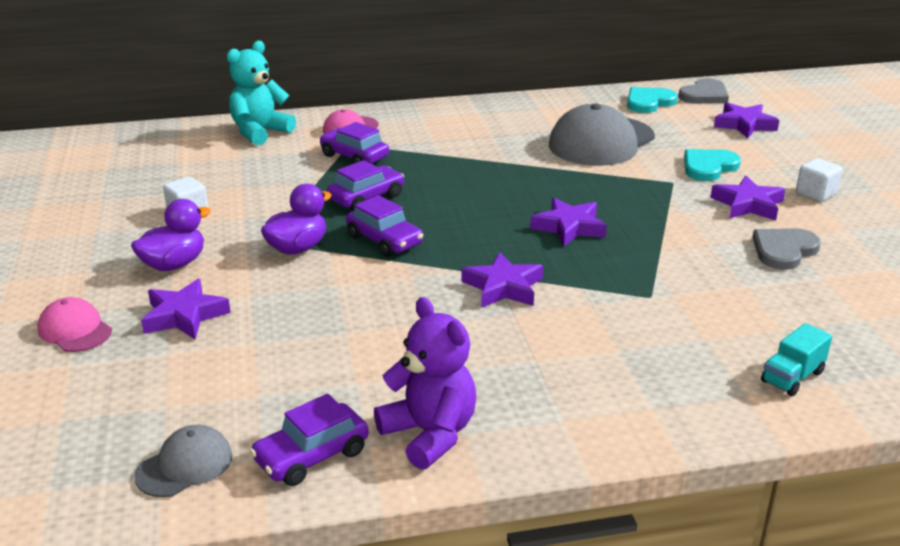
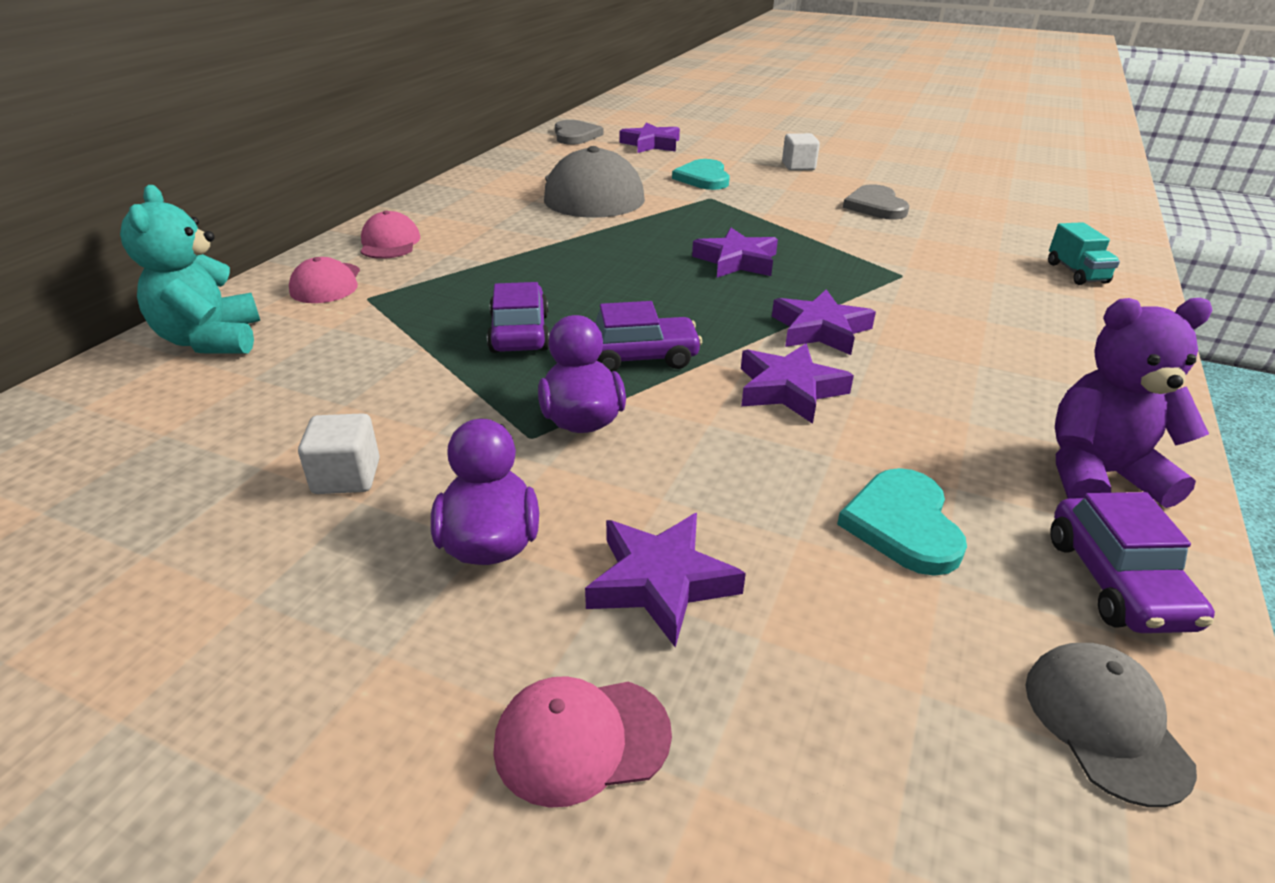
camera: 55 degrees left, 5 degrees up
purple car [320,122,389,164] -> none
turquoise heart [627,87,678,113] -> turquoise heart moved to [837,468,967,576]
purple star [710,176,785,221] -> purple star moved to [741,344,854,424]
none -> pink cap [361,210,420,259]

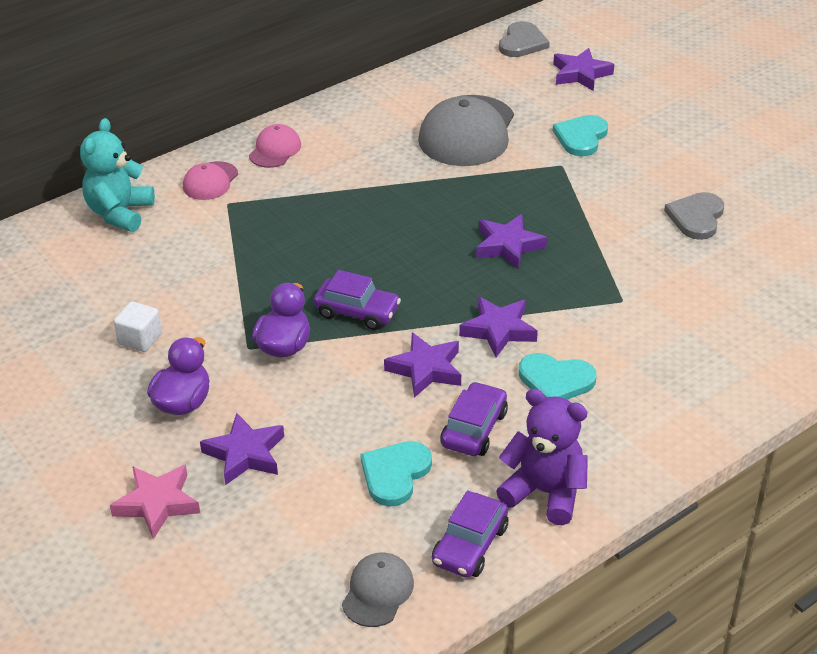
camera: 30 degrees right, 5 degrees up
purple car [487,282,549,353] -> purple car moved to [440,381,508,456]
pink cap [493,676,672,808] -> pink star [110,464,200,539]
white cube [782,133,820,171] -> none
turquoise truck [1048,222,1120,285] -> none
none -> turquoise heart [519,353,596,400]

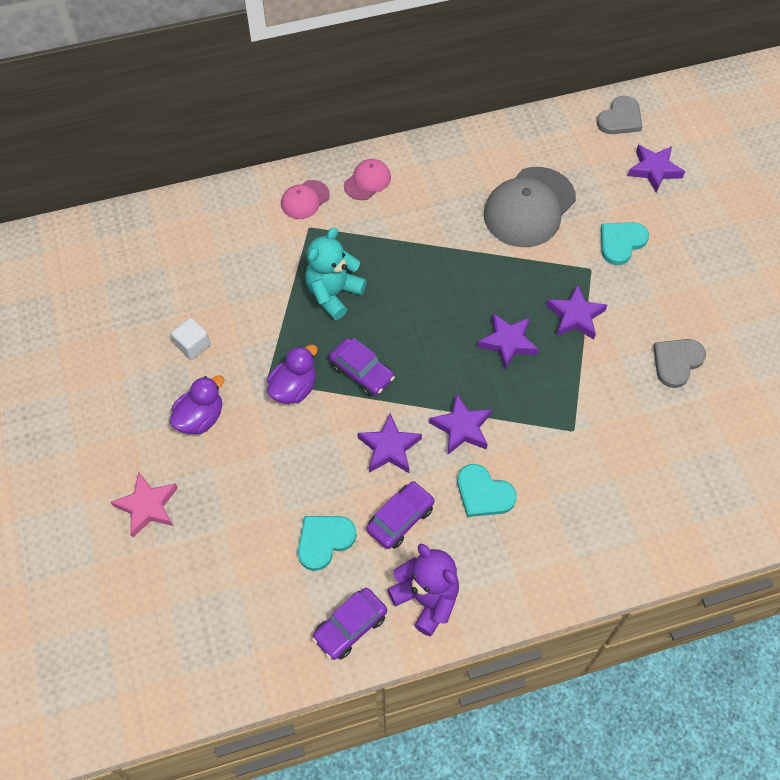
camera: 20 degrees right, 20 degrees up
turquoise teddy bear [80,118,155,232] -> turquoise teddy bear moved to [305,227,366,320]
purple star [200,413,284,485] -> purple star moved to [546,285,607,340]
grey cap [342,553,414,627] -> none

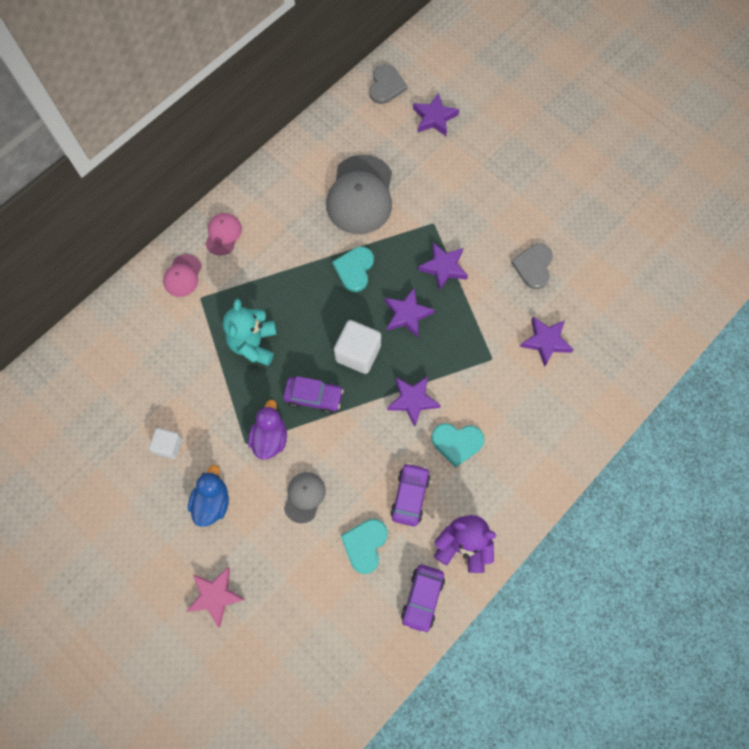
camera: 30 degrees left, 10 degrees up
purple duck [169,375,224,434] -> blue duck [188,465,229,527]
purple star [358,413,422,473] -> purple star moved to [520,317,574,367]
turquoise heart [601,222,649,265] -> turquoise heart moved to [332,247,374,292]
none -> grey cap [284,472,326,523]
none -> white cube [334,320,381,374]

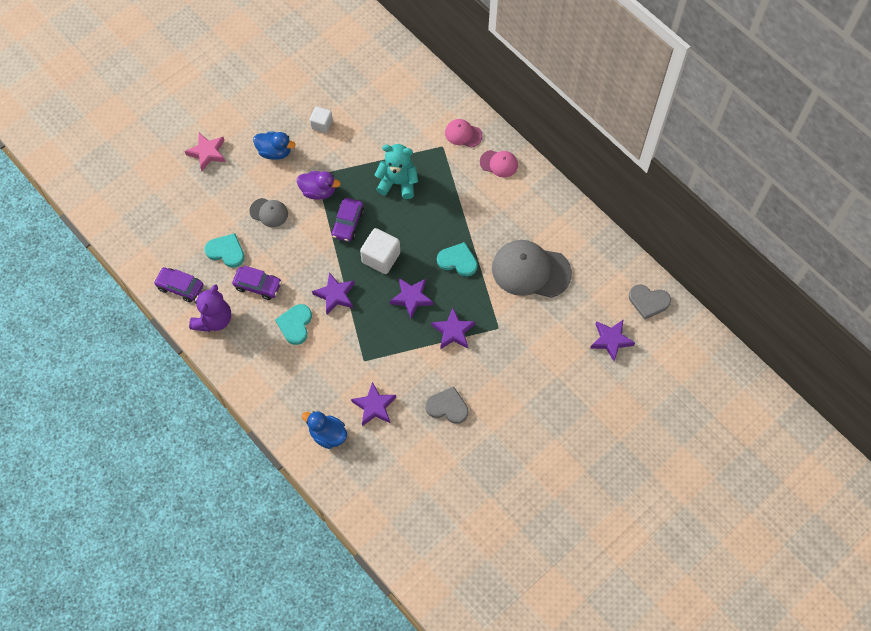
camera: 95 degrees right, 5 degrees down
none -> blue duck [302,411,347,449]

